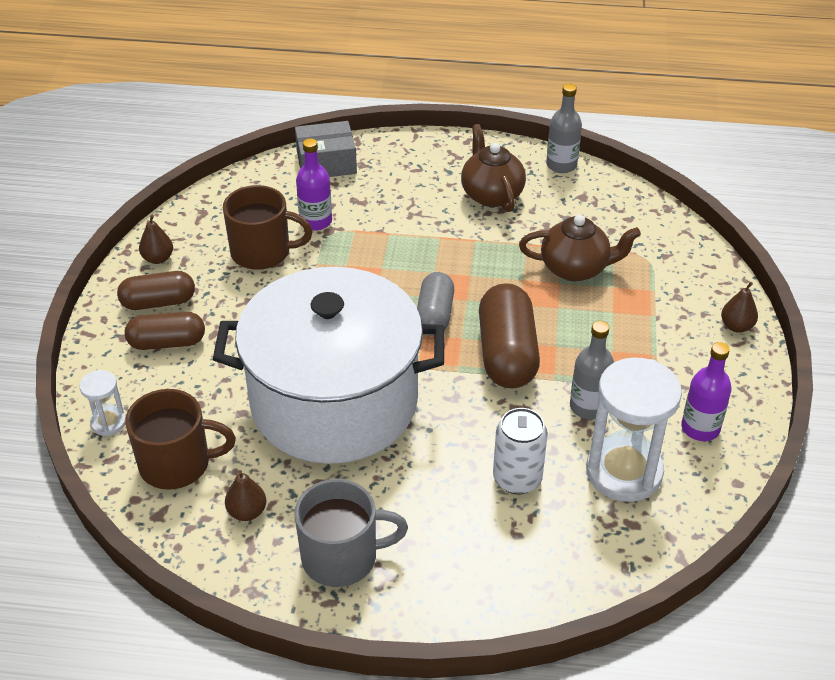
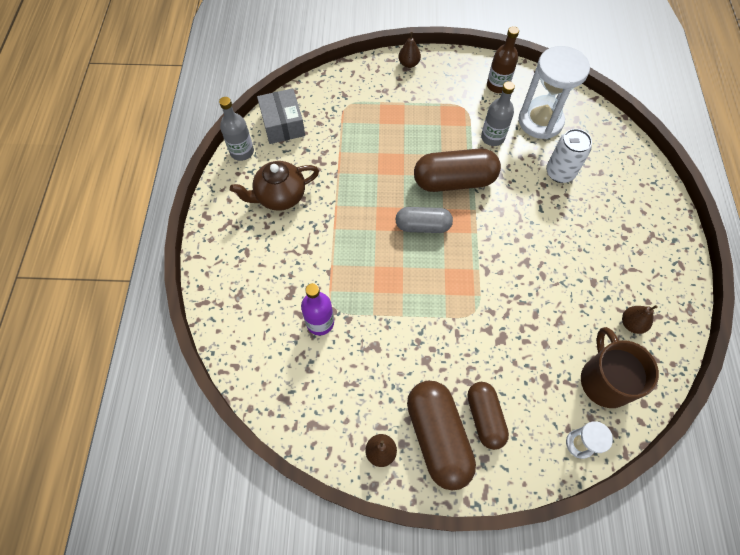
camera: 95 degrees left, 20 degrees up
brown capsule [117,271,195,310] -> brown capsule [407,381,476,491], size x1.57
white pot [213,267,445,464] -> none
brown mug [223,185,313,270] -> none
grey mug [294,479,408,587] -> none
grey box [295,121,357,177] -> grey box moved to [257,88,305,144]
brown teapot [519,215,641,281] -> none
purple bottle [681,342,732,441] -> brown bottle [487,26,519,93]

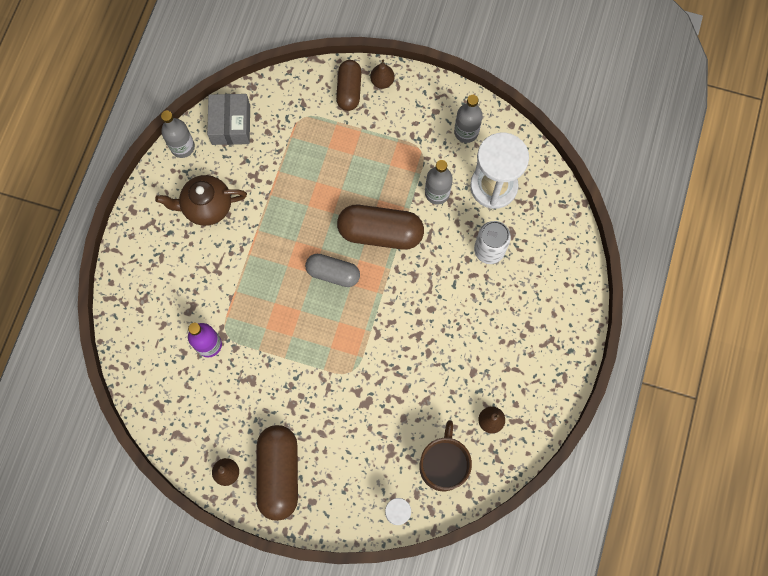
camera: 15 degrees right, 10 degrees up
brown capsule [467,382,509,450] -> brown capsule moved to [336,60,361,111]
brown bottle [487,26,519,93] -> grey bottle [454,95,483,143]

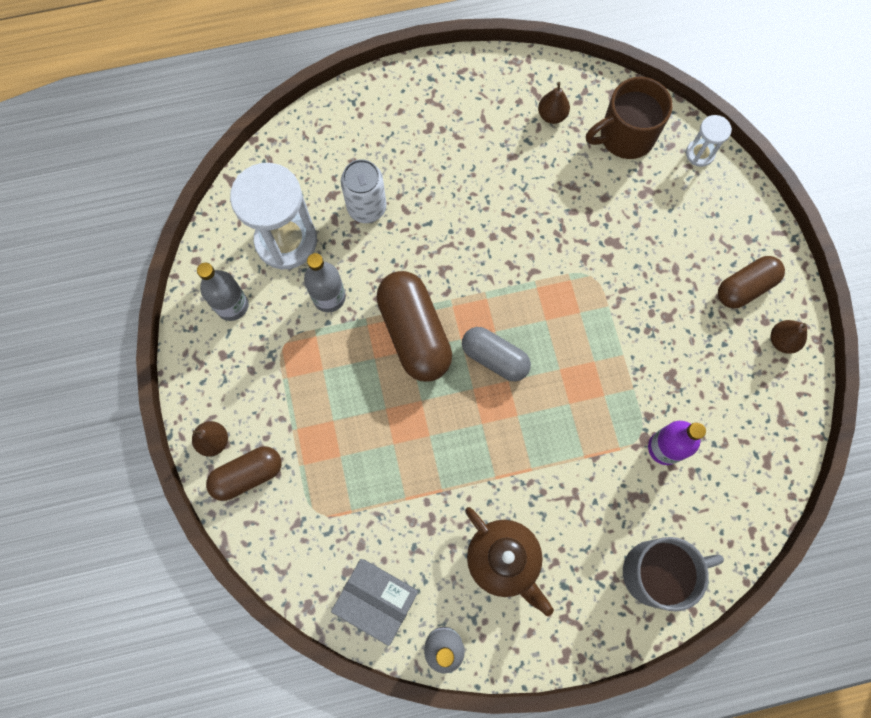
camera: 120 degrees left, 0 degrees up
grey box [207,94,250,145] -> grey box turned 60 degrees clockwise [331,559,419,646]
brown capsule [256,425,298,521] -> brown capsule [718,256,785,309], size x0.64
grey capsule [305,254,360,287] -> grey capsule turned 45 degrees counterclockwise [462,327,531,381]
none -> grey mug [623,537,724,611]

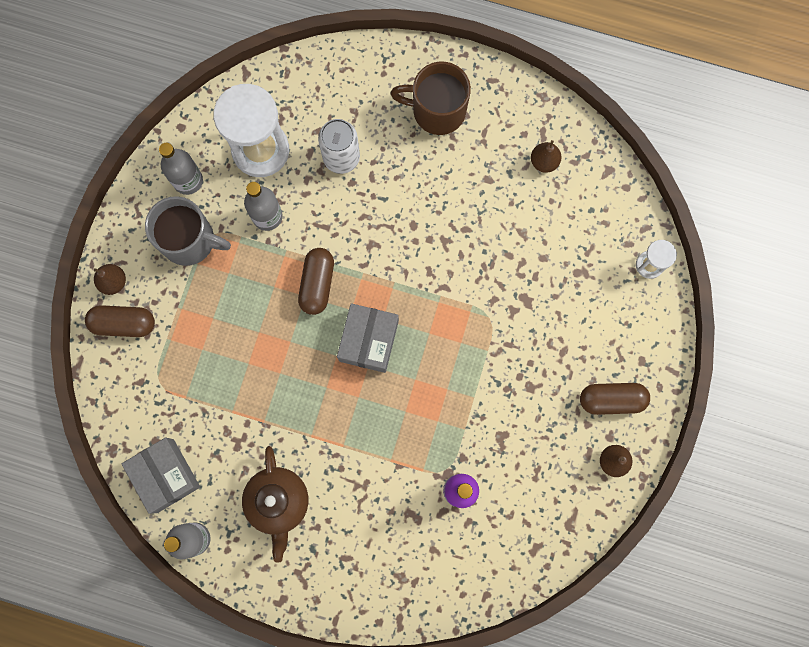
camera: 30 degrees right, 5 degrees up
brown capsule [376,271,452,382] -> brown capsule [298,248,334,315], size x0.64
grey capsule [462,327,531,381] -> grey box [337,303,399,373]
brown mug [586,77,673,159] -> brown mug moved to [391,62,471,135]
grey mug [623,537,724,611] -> grey mug moved to [145,196,231,266]

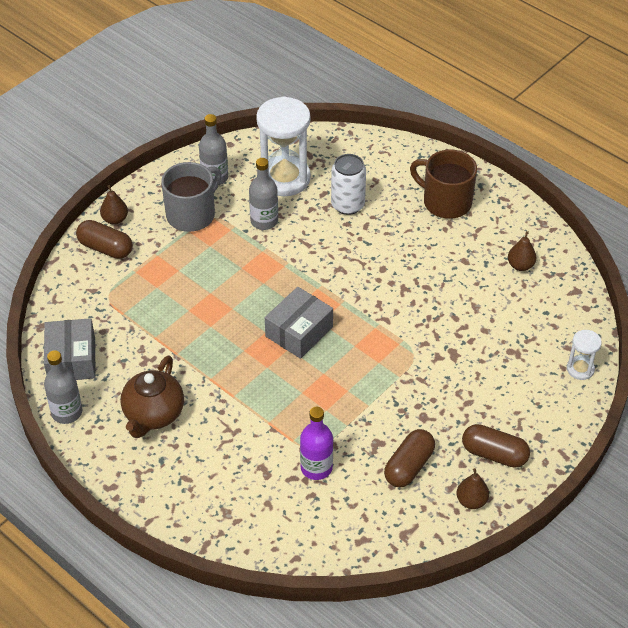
camera: 25 degrees right, 30 degrees down
grey mug [145,196,231,266] -> grey mug turned 90 degrees counterclockwise [161,162,222,232]
brown capsule [298,248,334,315] -> brown capsule moved to [384,429,435,487]

